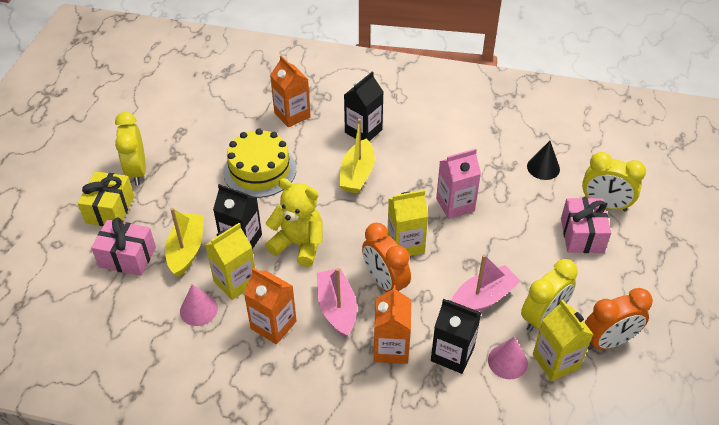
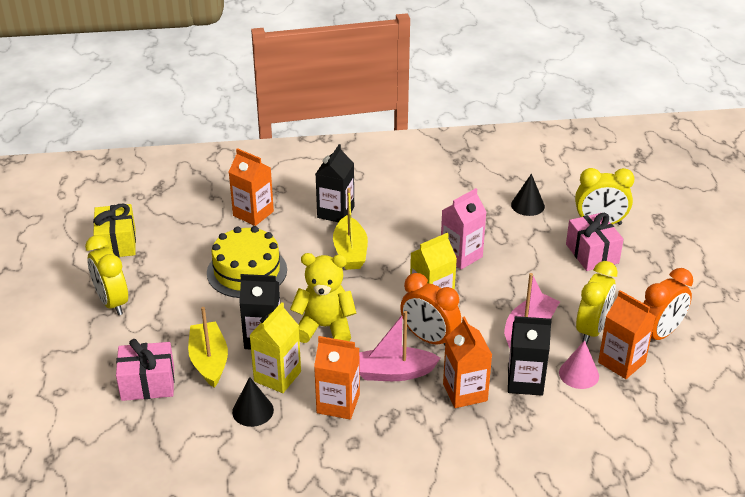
camera: 20 degrees left, 10 degrees down
yellow gift [78,171,134,226] -> yellow gift moved to [93,204,136,257]
pink cone [180,284,218,326] -> black cone [232,377,274,427]
pink boat [317,268,357,338] -> pink boat turned 60 degrees counterclockwise [359,311,440,381]
yellow carton [533,299,594,381] -> orange carton [598,290,656,379]

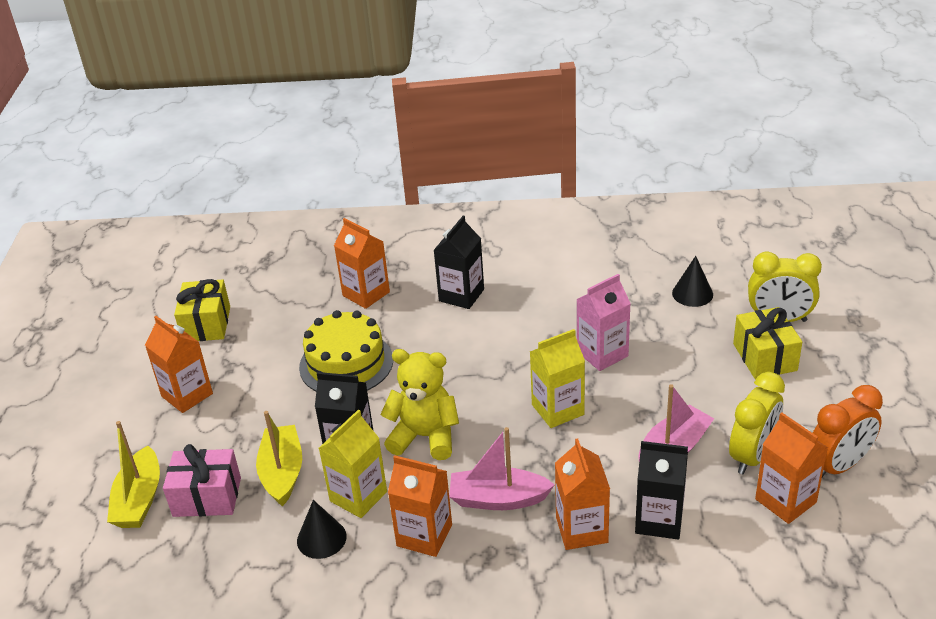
camera: 10 degrees right, 0 degrees up
yellow clock [85,235,128,315] -> orange carton [145,316,213,413]
yellow boat [333,188,368,270] -> yellow boat moved to [107,421,160,528]
orange clock [400,273,461,345] -> none
pink cone [559,340,599,389] -> none
pink gift [566,213,624,271] -> yellow gift [733,307,802,379]

